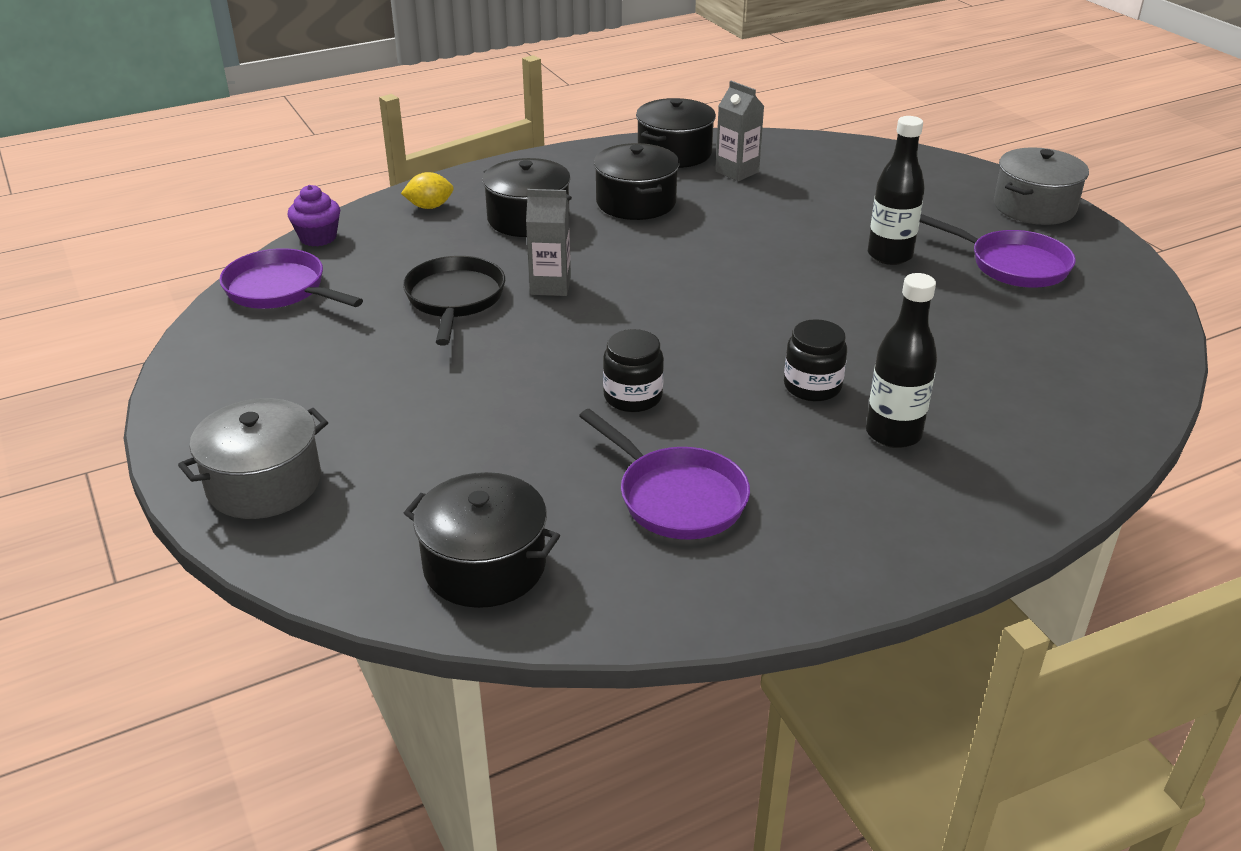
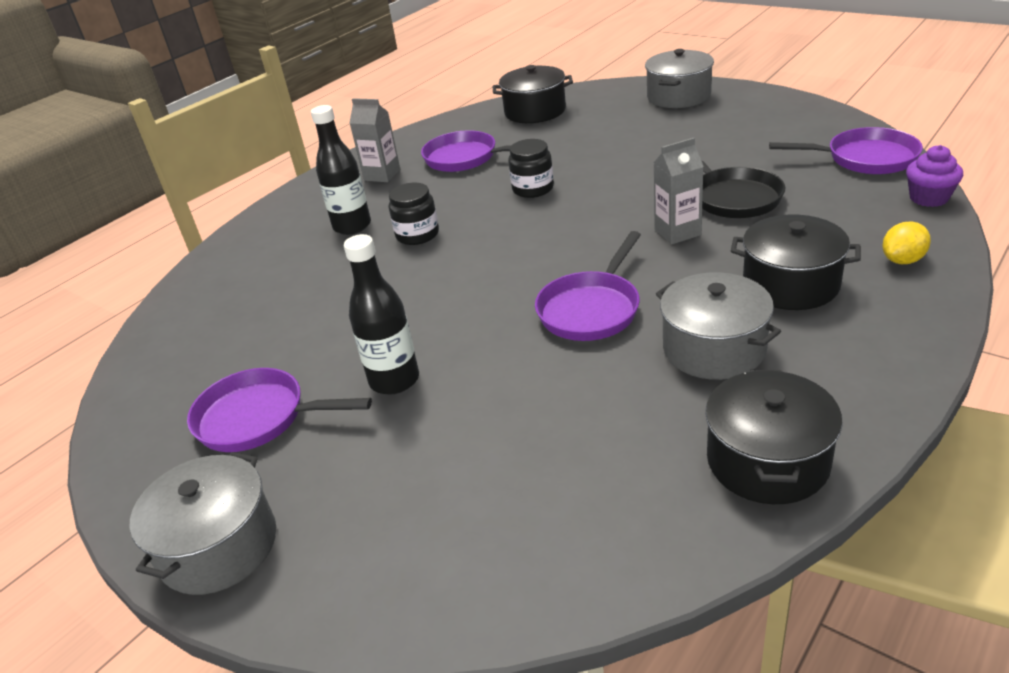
camera: 160 degrees right, 0 degrees up
black pot [594,143,680,220] -> grey pot [656,272,781,380]
grey carton [715,81,764,181] -> grey carton moved to [350,98,400,182]
none -> purple pan [535,231,641,341]

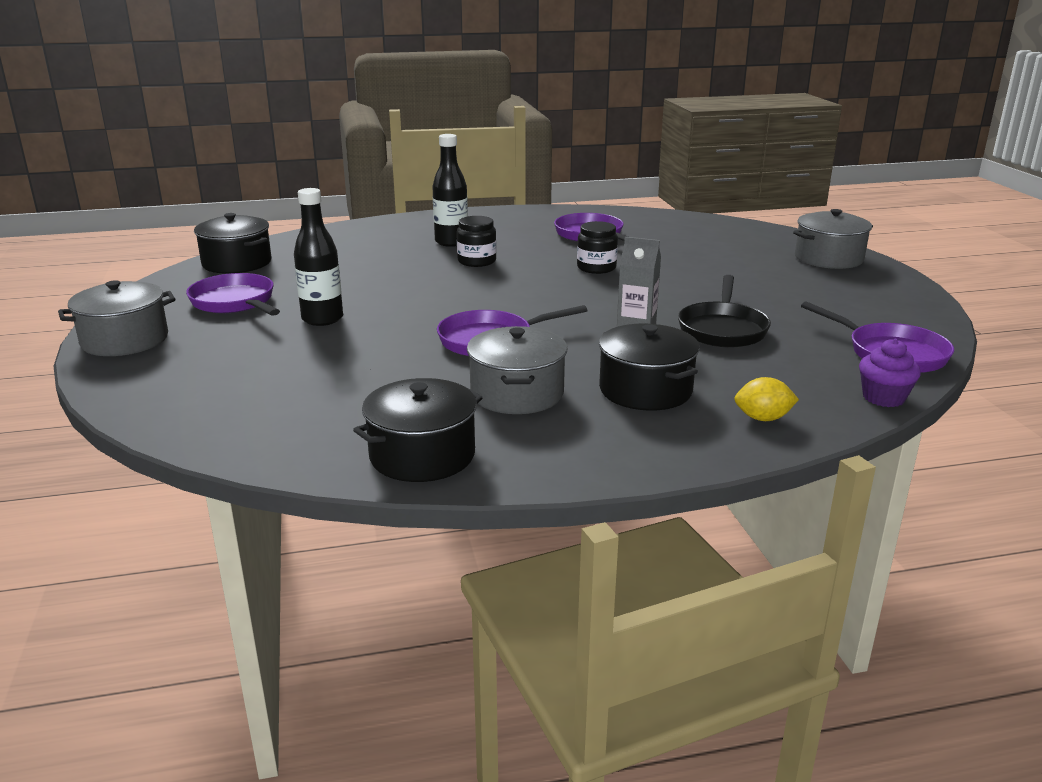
camera: 35 degrees right, 10 degrees down
grey carton [350,98,400,182] -> none
black pot [493,65,573,123] -> black pot moved to [194,213,271,274]

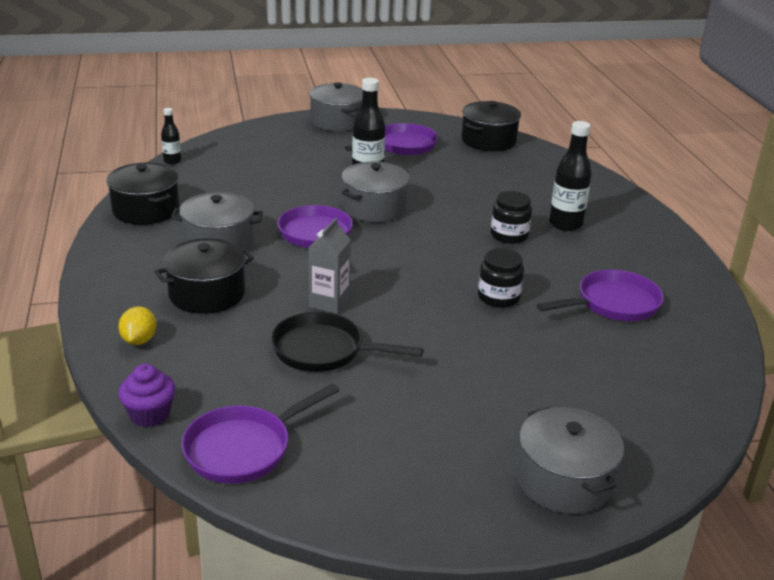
camera: 90 degrees right, 5 degrees up
none -> black bottle [161,108,181,164]
none -> grey pot [341,162,410,222]

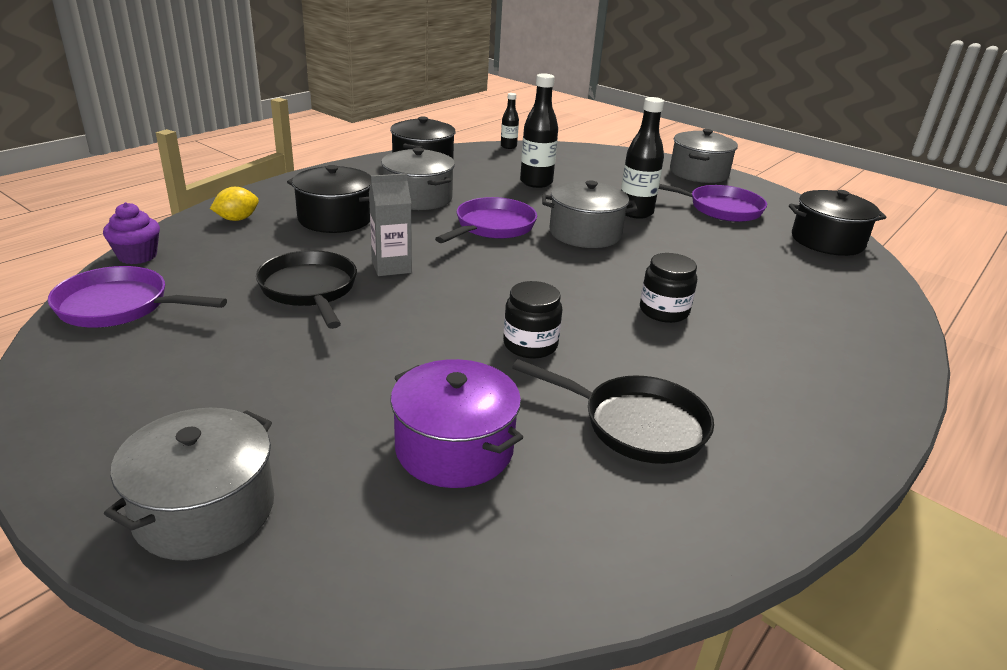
camera: 50 degrees right, 0 degrees up
purple pan [537,270,664,321] -> black pan [512,359,714,464]
black bottle [549,121,592,231] -> black bottle moved to [520,73,558,188]
none -> purple pot [390,359,523,488]

